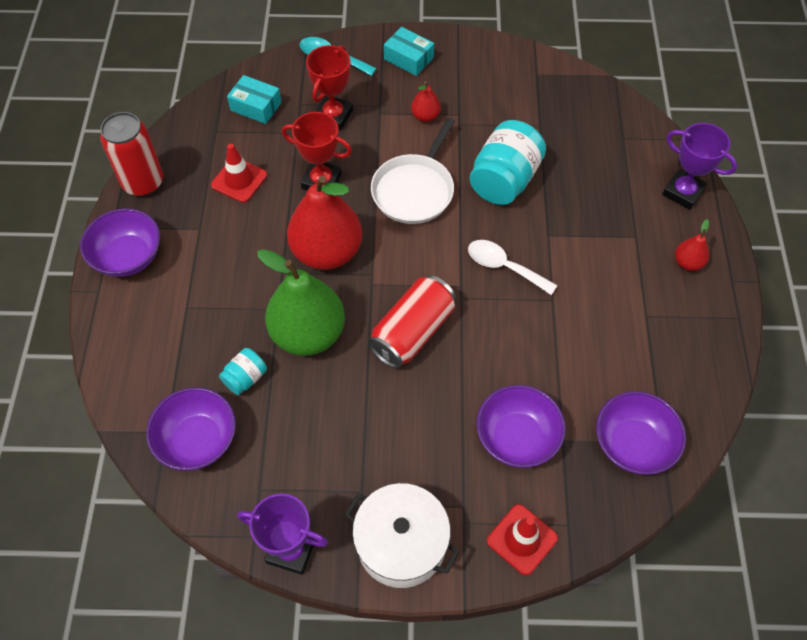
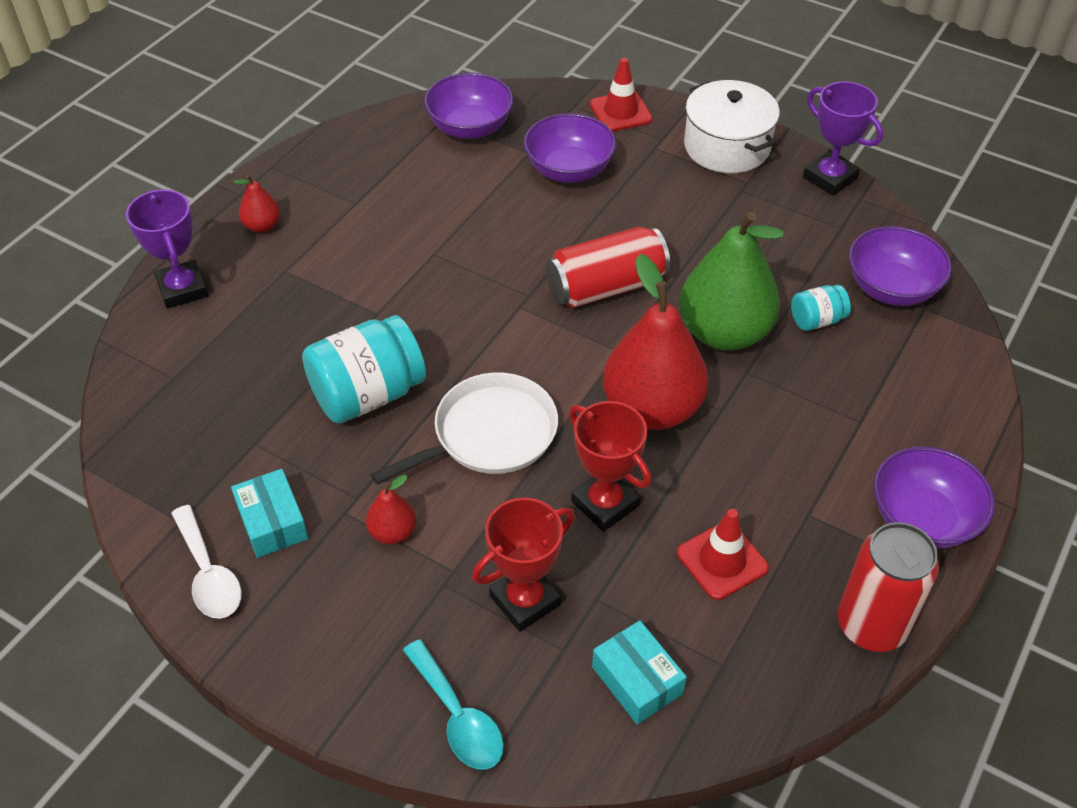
camera: 150 degrees left, 10 degrees down
turquoise box [384,27,434,76] -> turquoise box moved to [231,469,308,558]
white spoon [468,240,558,295] -> white spoon moved to [171,505,241,619]

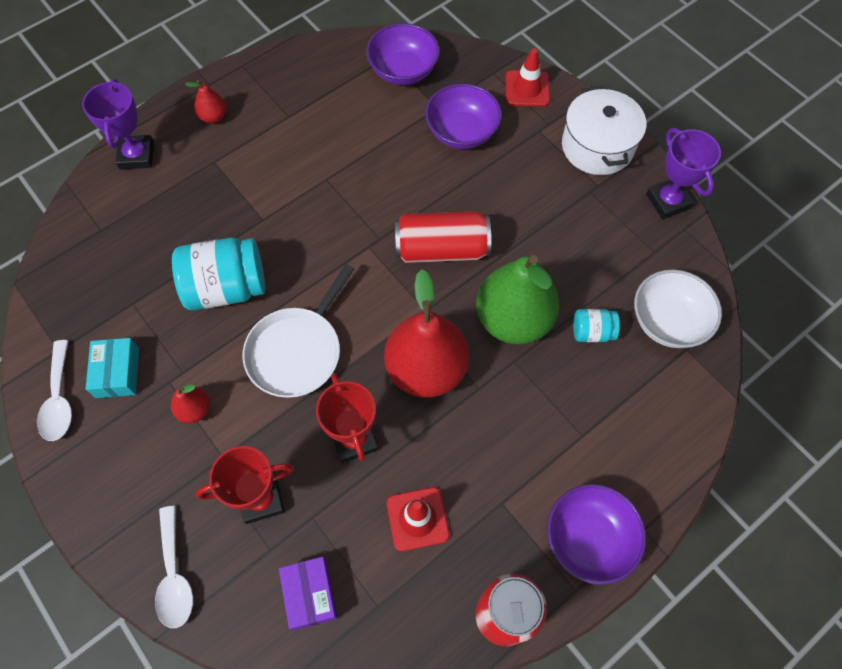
camera: 20 degrees right, 15 degrees up
white pan [371,372,558,485] -> white pan turned 135 degrees clockwise [242,264,354,398]
turquoise spoon [403,639,504,770] -> white spoon [155,506,193,628]
turquoise box [592,620,687,724] -> purple box [279,557,338,631]
purple bowl [849,226,952,306] -> white bowl [634,270,722,348]

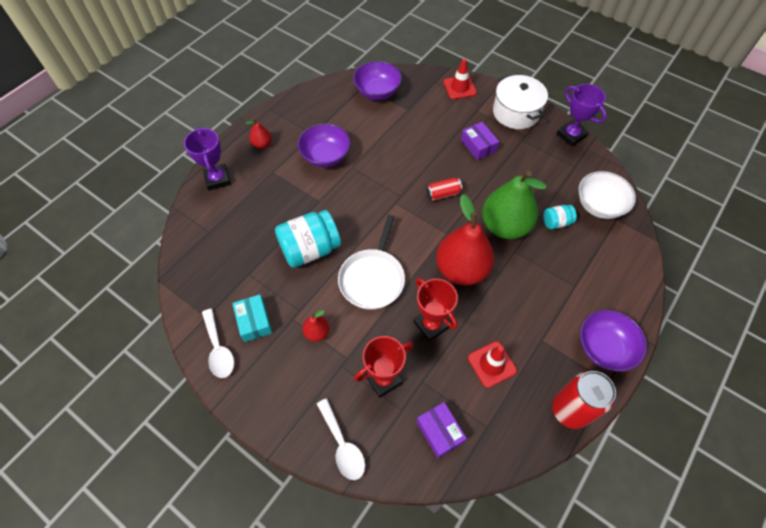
camera: 15 degrees left, 5 degrees down
red can [395,211,491,263] -> red can [426,178,462,201], size x0.54
purple bowl [425,84,502,149] -> purple bowl moved to [298,124,351,167]
none -> purple box [461,122,499,160]

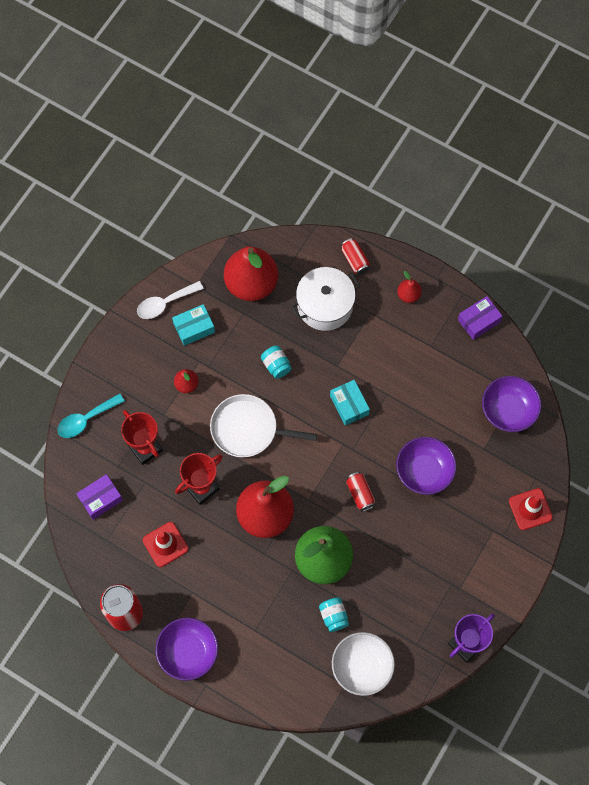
camera: 85 degrees right, 10 degrees up
purple trophy [184,127,231,190] -> red can [341,238,370,275]
turquoise jar [275,210,341,268] -> turquoise jar [261,346,292,379], size x0.50
purple bowl [298,124,351,167] -> purple bowl moved to [396,437,457,495]
white spoon [317,399,365,480] -> turquoise spoon [57,393,125,438]
purple box [461,122,499,160] -> purple box moved to [458,296,503,340]
white pot [493,75,548,129] -> white pot moved to [291,267,361,331]
none -> red pear [224,246,278,301]
none -> turquoise box [330,380,370,425]

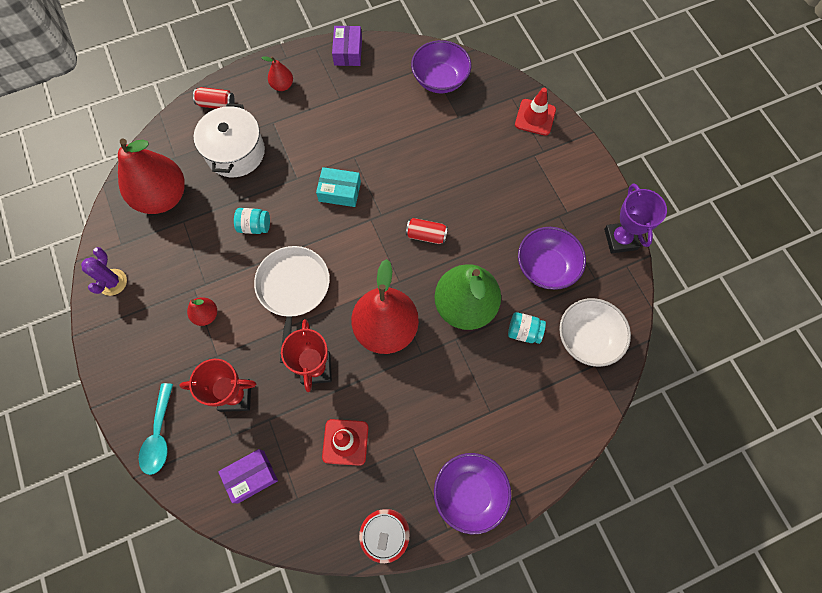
camera: 55 degrees left, 0 degrees up
purple box [76,474,123,520] -> purple box turned 60 degrees clockwise [218,449,278,503]
white spoon [137,281,204,319] -> purple cactus [81,247,127,296]
turquoise box [172,304,215,346] -> none
white pan [210,394,317,457] -> white pan turned 135 degrees clockwise [254,246,330,363]
purple bowl [396,437,457,495] -> purple bowl moved to [518,227,586,290]

